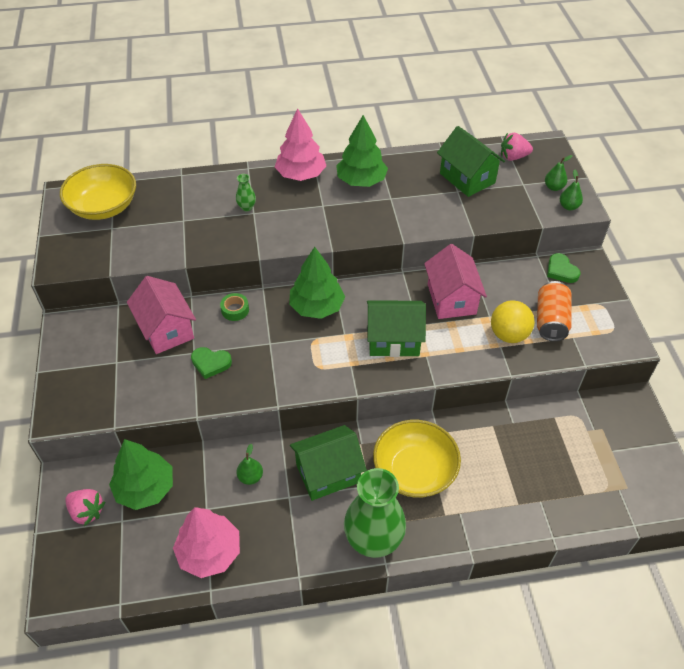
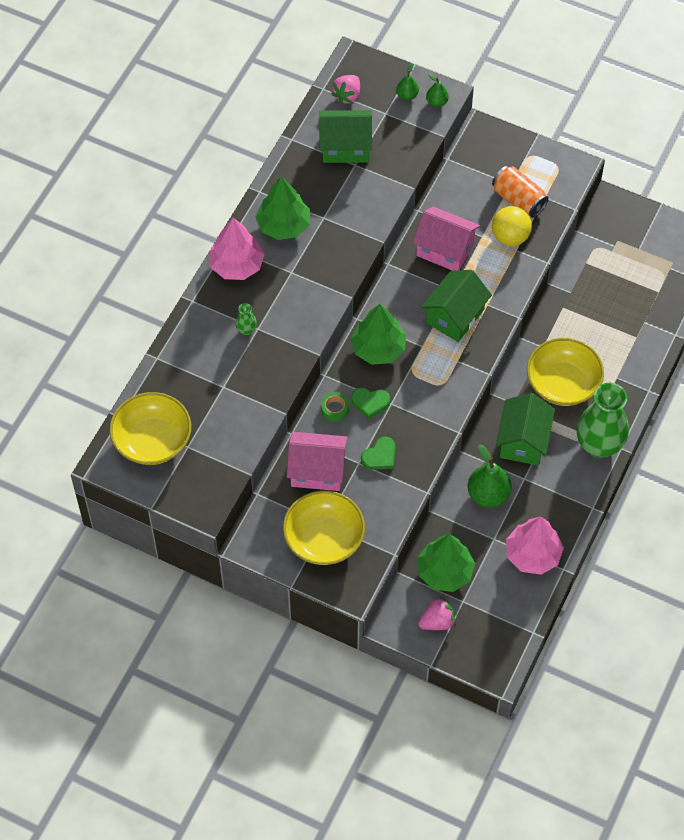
camera: 55 degrees left, 10 degrees up
green pear [236,444,263,485] -> green pear [467,445,512,508], size x1.82
green heart [547,253,581,283] -> green heart moved to [351,387,390,419]
none -> yellow bowl [283,490,365,565]

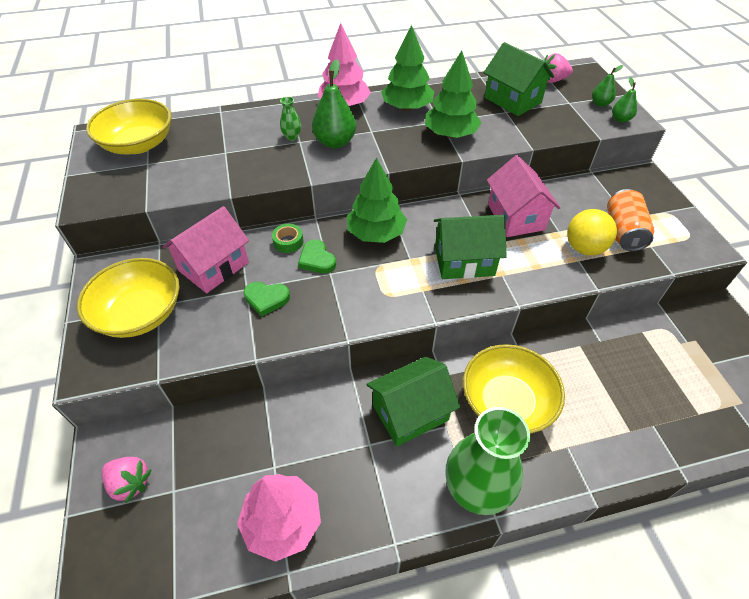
camera: 50 degrees right, 10 degrees down
pink house [287,432,348,491] -> pink house turned 75 degrees clockwise [162,206,249,293]
green tree [417,534,475,592] -> green tree moved to [425,50,482,138]
green pear [467,445,512,508] -> green pear moved to [312,59,356,148]

